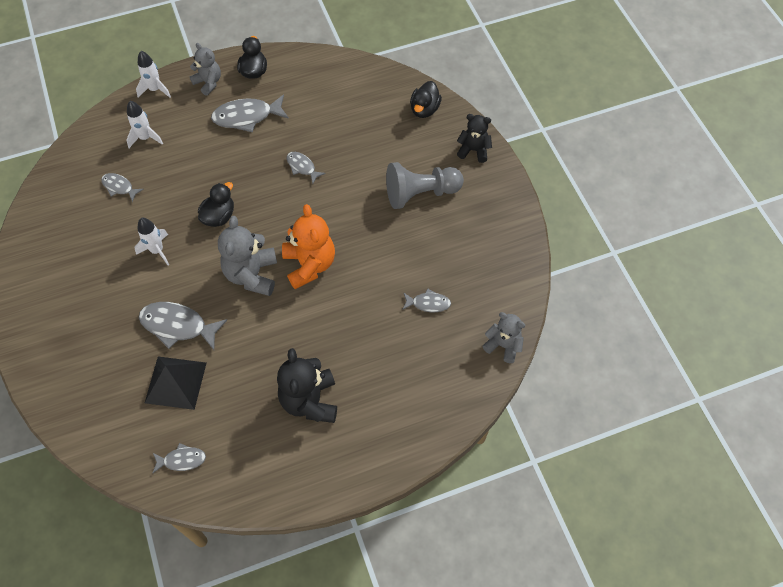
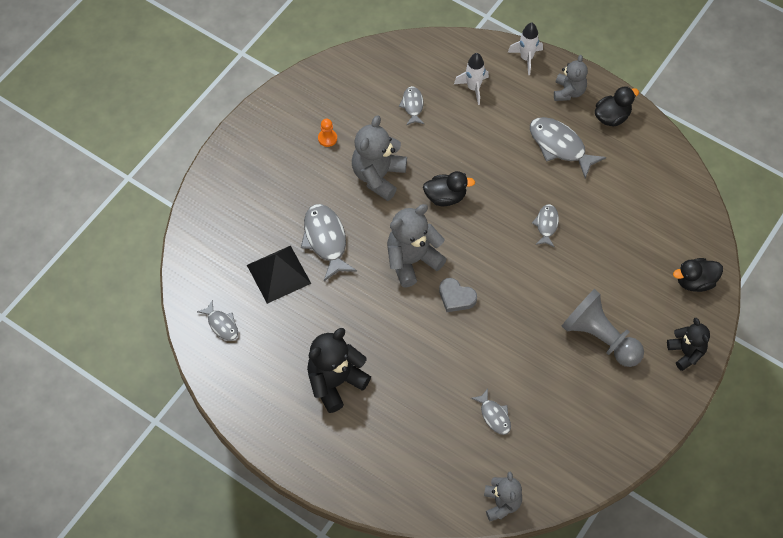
camera: 55 degrees right, 0 degrees up
white rocket [135,218,169,265] -> grey teddy bear [352,115,407,201]
orange teddy bear [282,204,335,289] -> grey heart [439,278,477,312]
none -> orange pawn [318,119,337,147]

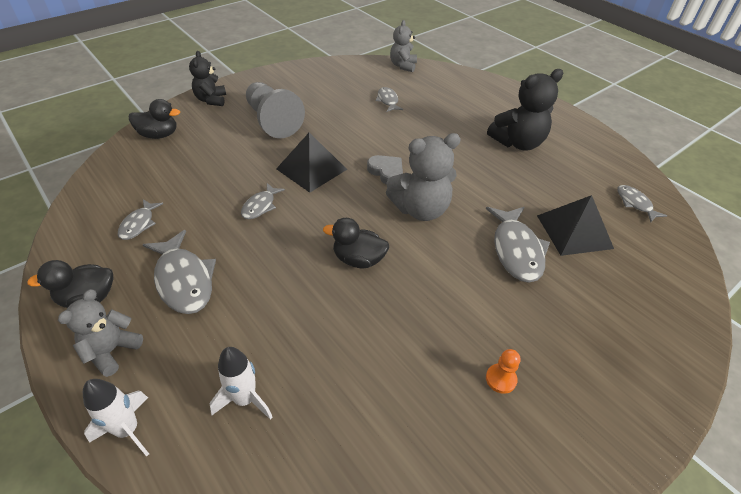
camera: 165 degrees left, 15 degrees down
grey teddy bear [352,115,407,201] -> none
grey fish [399,86,424,125] -> grey fish moved to [118,199,163,240]
none -> black pyramid [276,133,347,193]

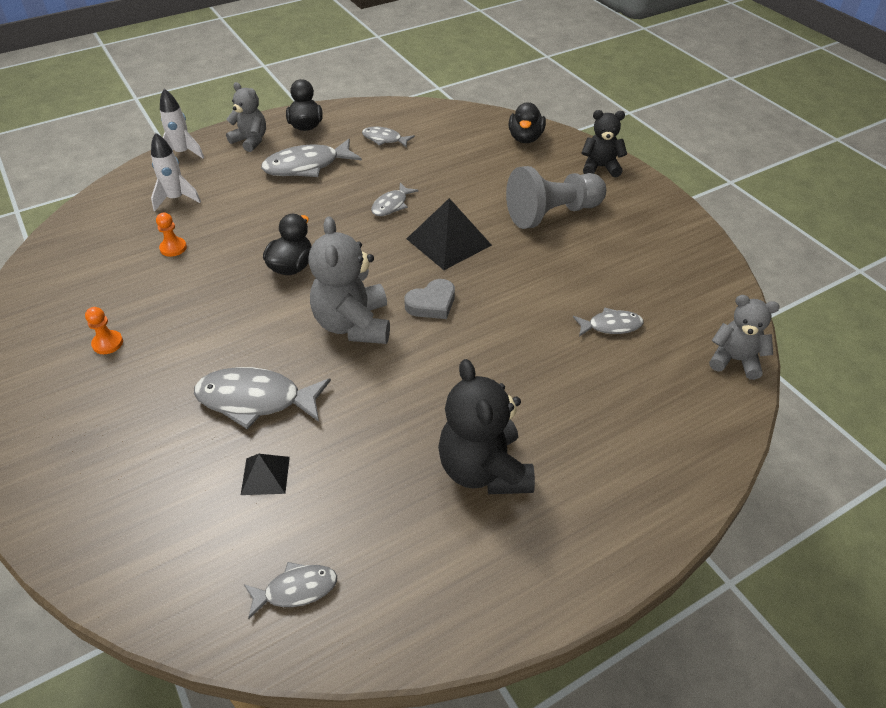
camera: 100 degrees right, 0 degrees up
grey fish [241,183,285,219] -> grey fish turned 90 degrees counterclockwise [371,183,419,216]
black pyramid [537,195,614,256] -> black pyramid [241,454,290,495], size x0.54
none -> orange pawn [156,213,187,257]

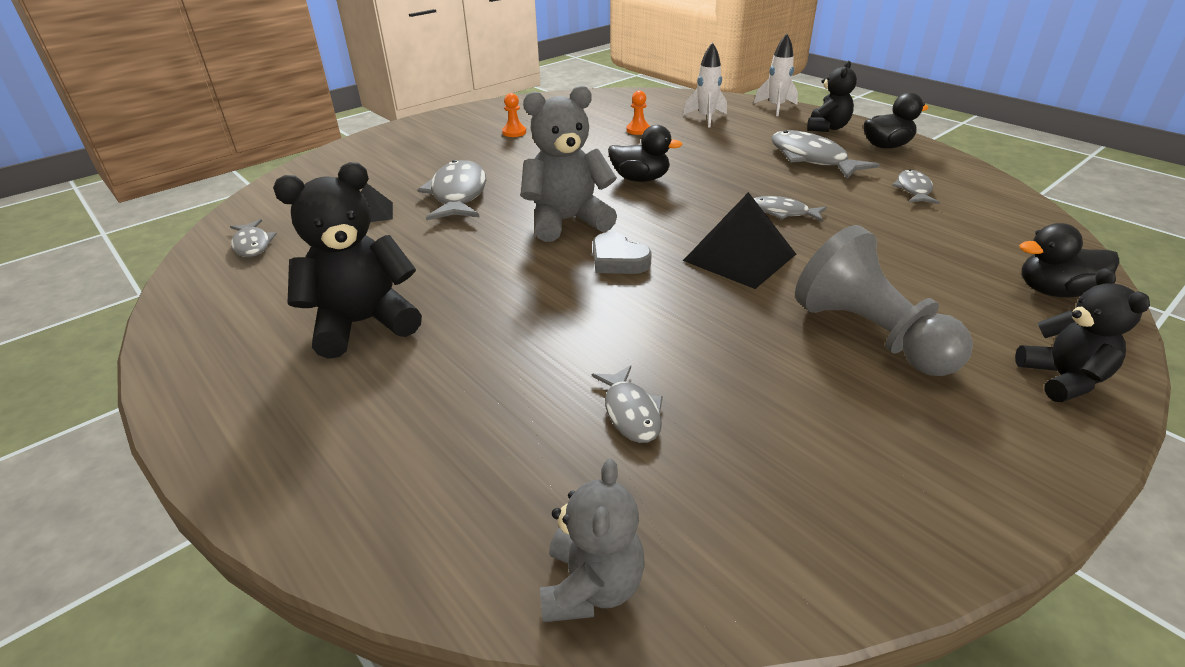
camera: 80 degrees right, 10 degrees down
grey teddy bear [226,82,266,152] -> black teddy bear [807,60,857,132]

